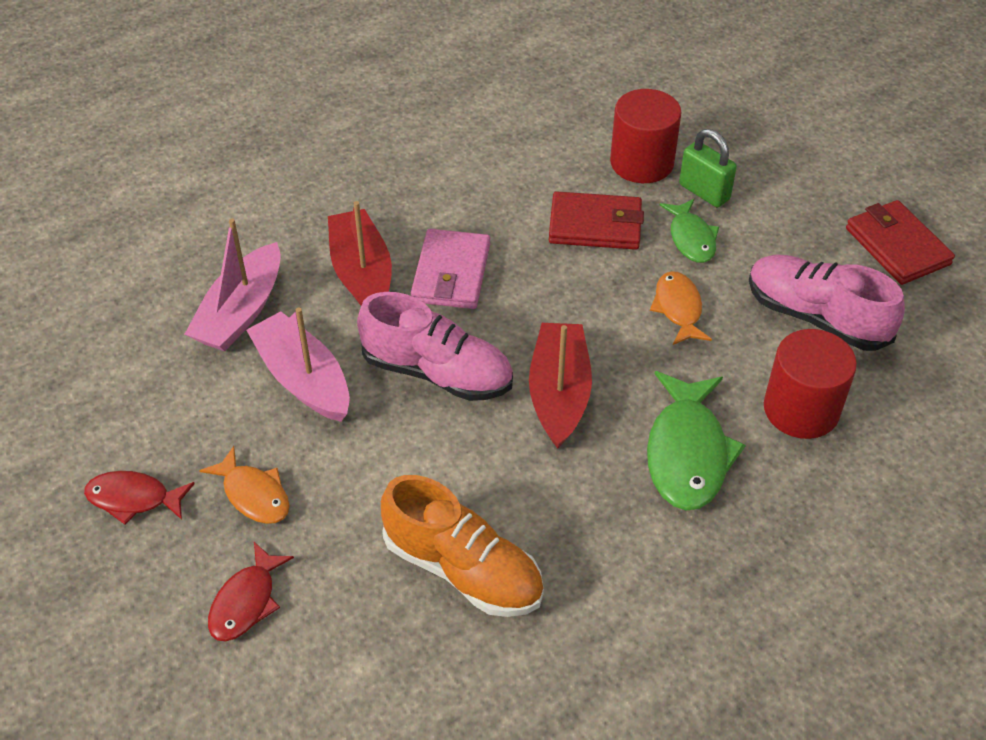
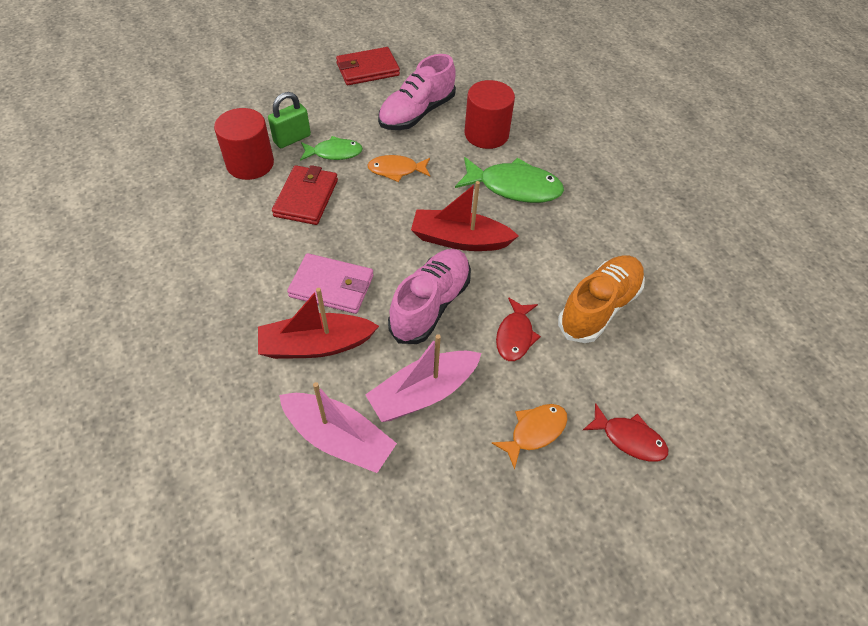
camera: 85 degrees left, 5 degrees up
red fish [84,471,195,525] -> red fish moved to [496,297,541,361]

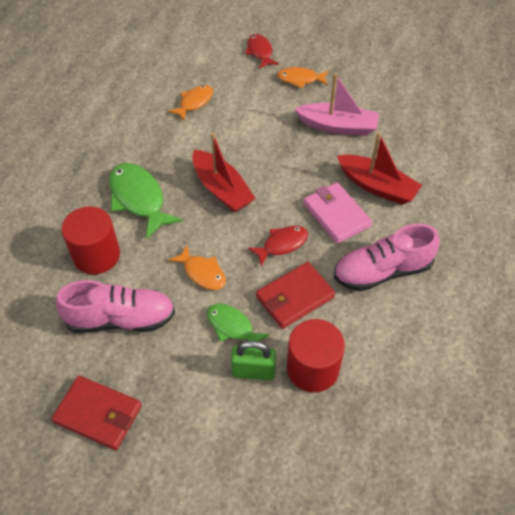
camera: 135 degrees left, 0 degrees up
pink boat [279,382,397,473] -> none
pink shoe [388,249,471,344] -> pink shoe moved to [334,224,440,291]
red fish [496,297,541,361] -> red fish moved to [248,226,308,266]
orange shoe [558,255,645,343] -> orange fish [168,85,213,121]

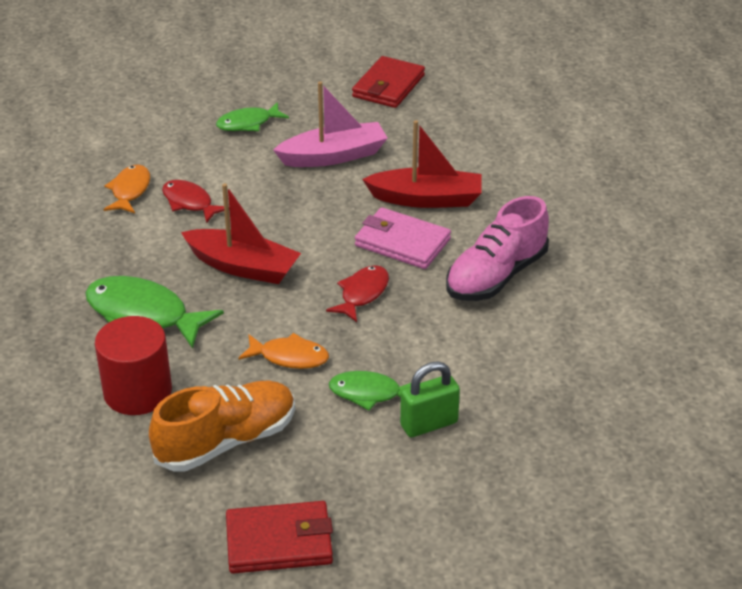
camera: 30 degrees left, 15 degrees down
pink shoe [56,280,175,333] -> orange shoe [149,380,295,472]
red fish [245,34,279,69] -> red fish moved to [162,180,224,223]
red wallet [256,262,335,329] -> red wallet moved to [352,56,425,108]
orange fish [277,67,328,89] -> green fish [216,102,289,131]
red cylinder [287,319,345,392] -> none

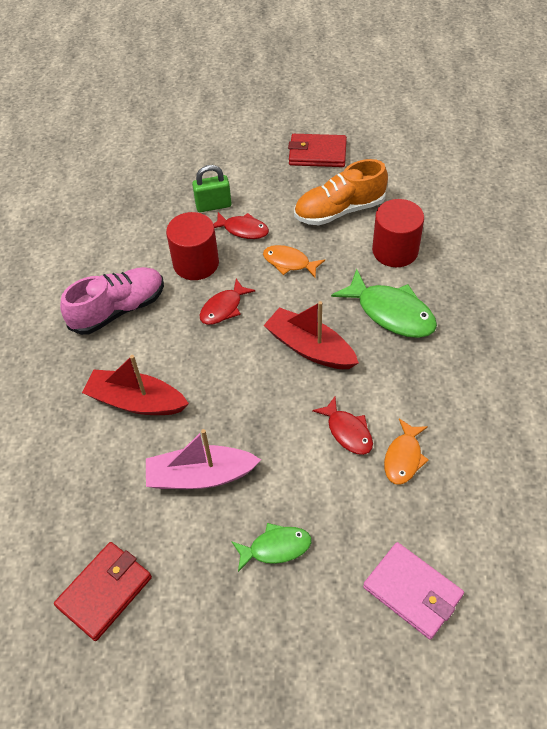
camera: 165 degrees left, 15 degrees up
green fish [329,371,421,411] -> red fish [214,212,269,239]
pink wallet [355,207,451,269] -> pink wallet moved to [363,542,464,639]
none -> red cylinder [166,212,219,280]

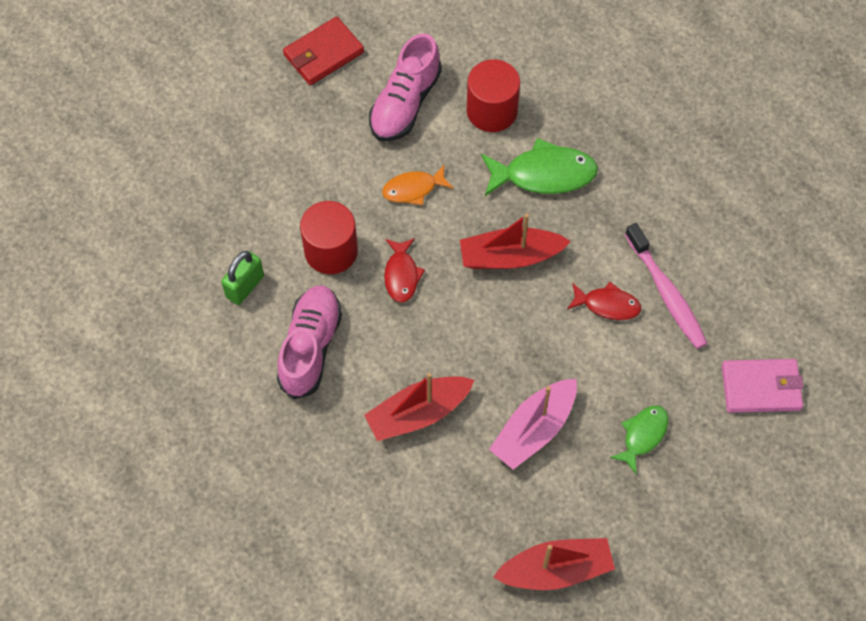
camera: 45 degrees left, 10 degrees up
red wallet [54,542,152,641] -> red boat [493,538,615,590]
green padlock [192,165,231,212] -> green padlock moved to [221,251,264,305]
red fish [214,212,269,239] -> none
orange shoe [294,159,388,225] -> pink shoe [369,33,442,141]
orange fish [384,419,429,485] -> pink toothbrush [625,223,707,349]

